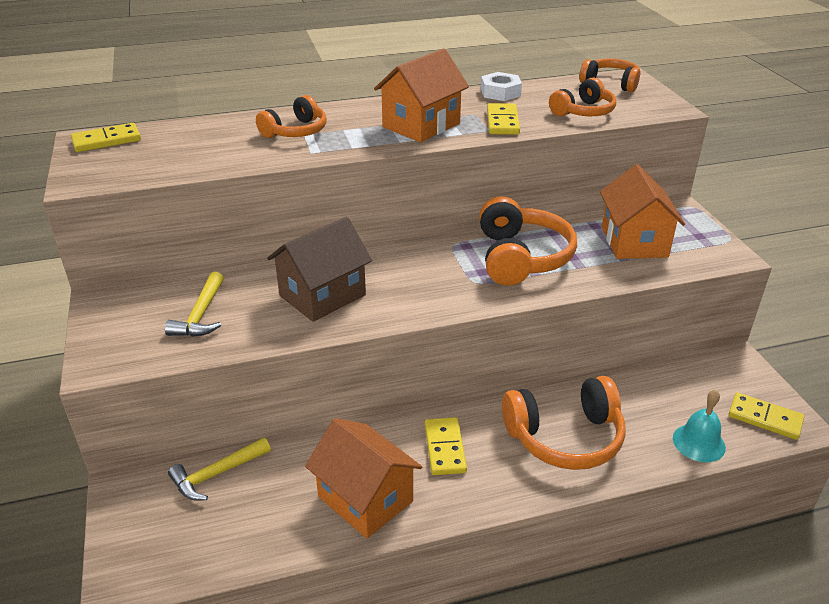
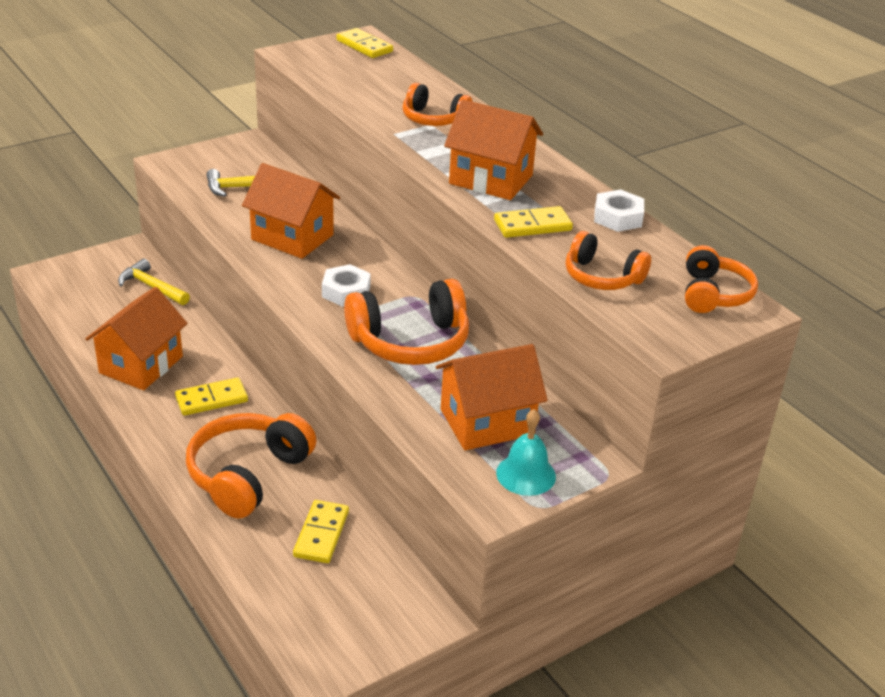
camera: 70 degrees right, 0 degrees up
brown house [267,217,372,322] -> orange house [242,163,340,259]
orange headphones [502,376,626,470] -> orange headphones turned 60 degrees clockwise [186,413,317,519]
turquoise bell [673,390,726,462] -> turquoise bell moved to [496,409,556,496]
yellow domino [728,392,804,440] -> yellow domino moved to [293,500,349,563]
none -> white nut [322,264,371,307]

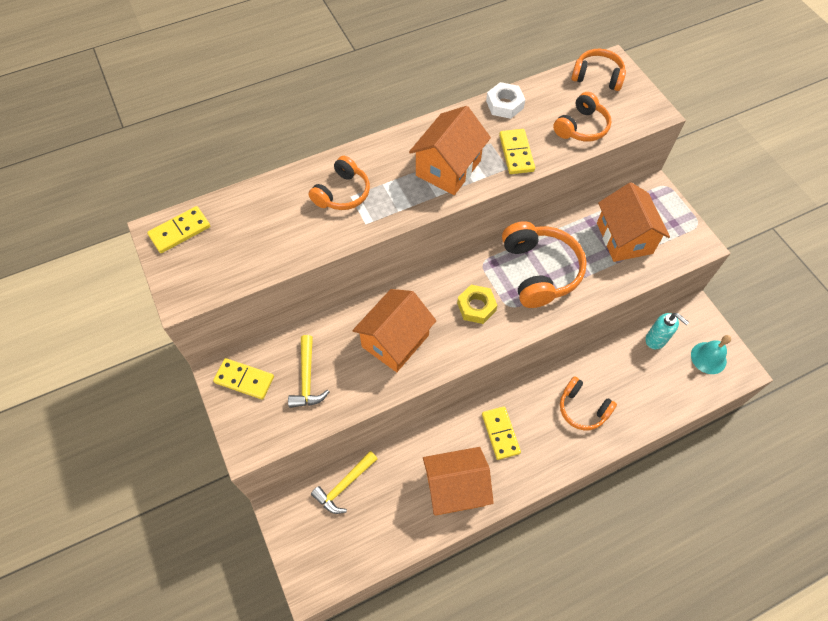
camera: 80 degrees left, 25 degrees up
orange house [85,287,188,390] -> orange house turned 45 degrees counterclockwise [423,447,494,515]
orange headphones [186,413,317,519] -> orange headphones [560,376,617,430], size x0.62
yellow domino [293,500,349,563] -> yellow domino moved to [213,358,274,400]
white nut [322,264,371,307] -> yellow nut [457,285,497,324]
turquoise bell [496,409,556,496] -> turquoise bell moved to [691,335,731,374]
none -> turquoise soap dispenser [646,313,689,349]

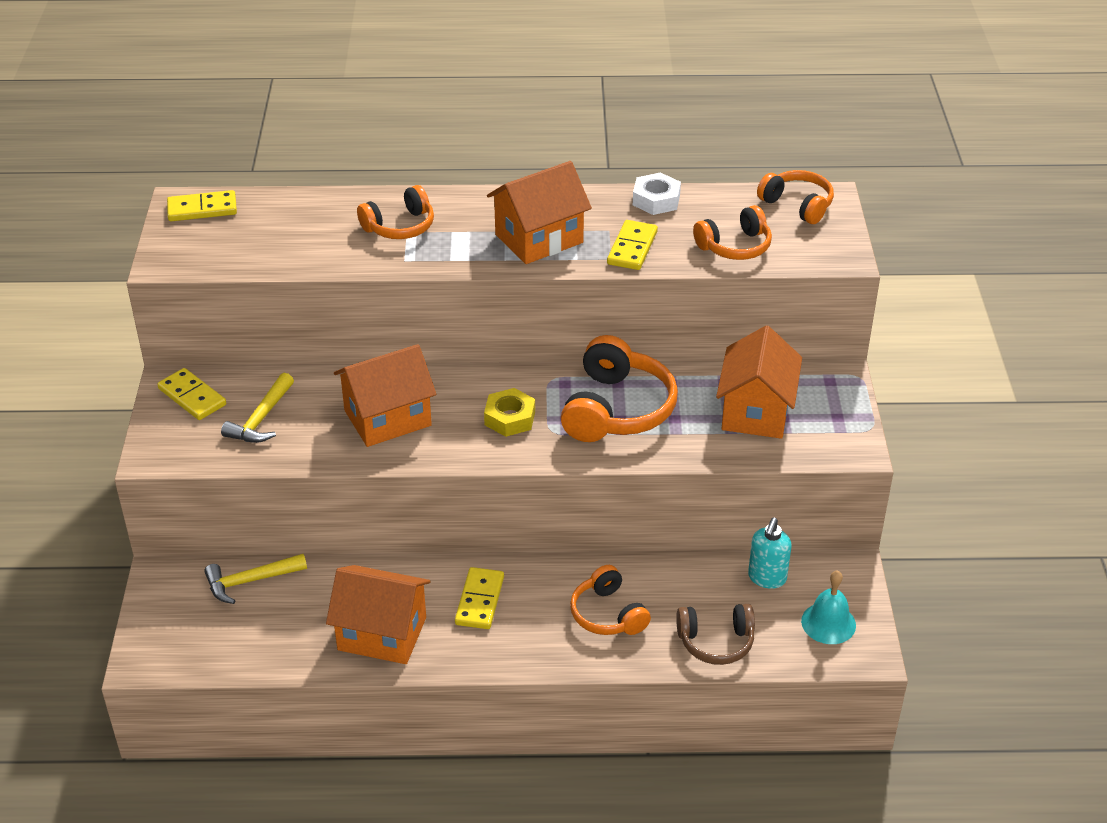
camera: 25 degrees right, 20 degrees down
turquoise soap dispenser [646,313,689,349] -> turquoise soap dispenser turned 45 degrees clockwise [748,518,792,589]
none -> brown headphones [676,604,755,665]

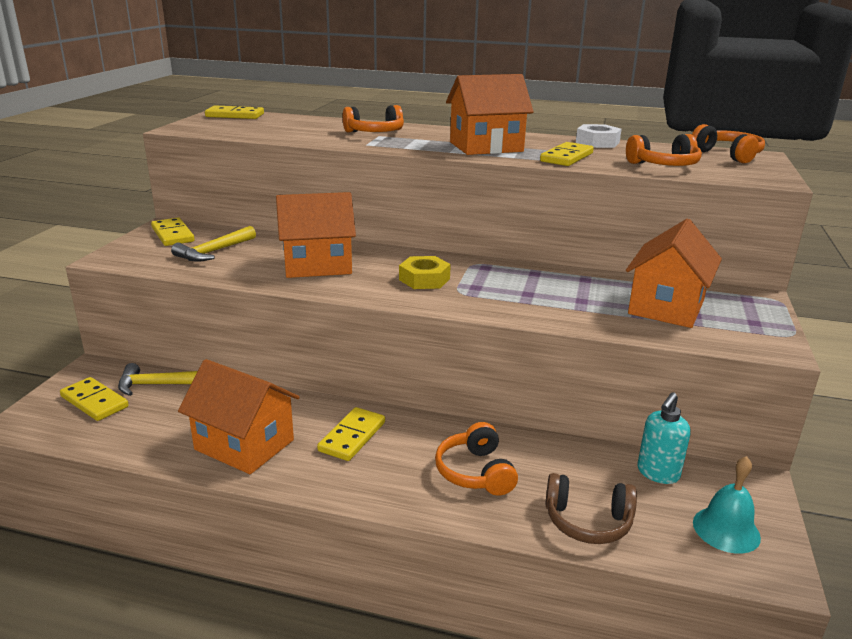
camera: 15 degrees right, 15 degrees down
orange headphones [561,335,678,442] -> none
none -> yellow domino [60,377,129,421]

